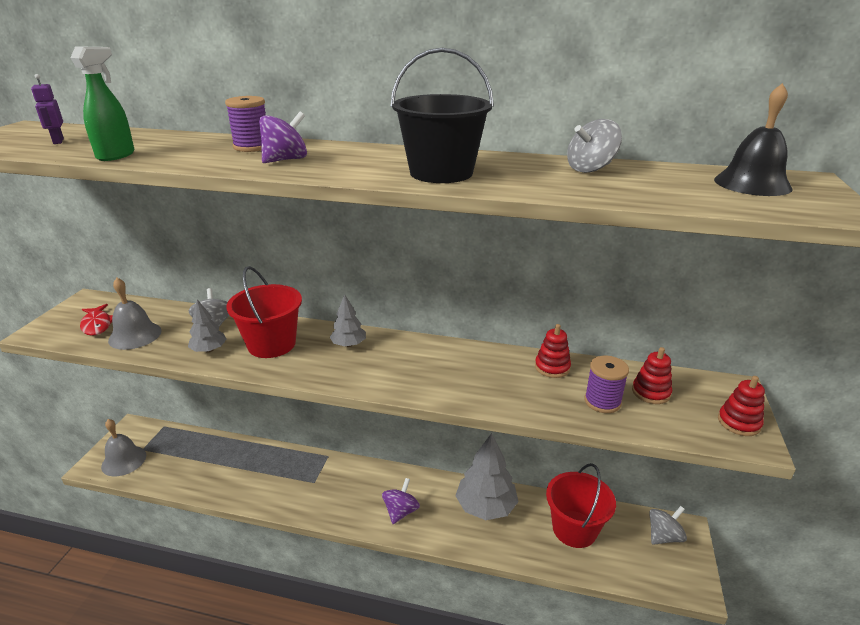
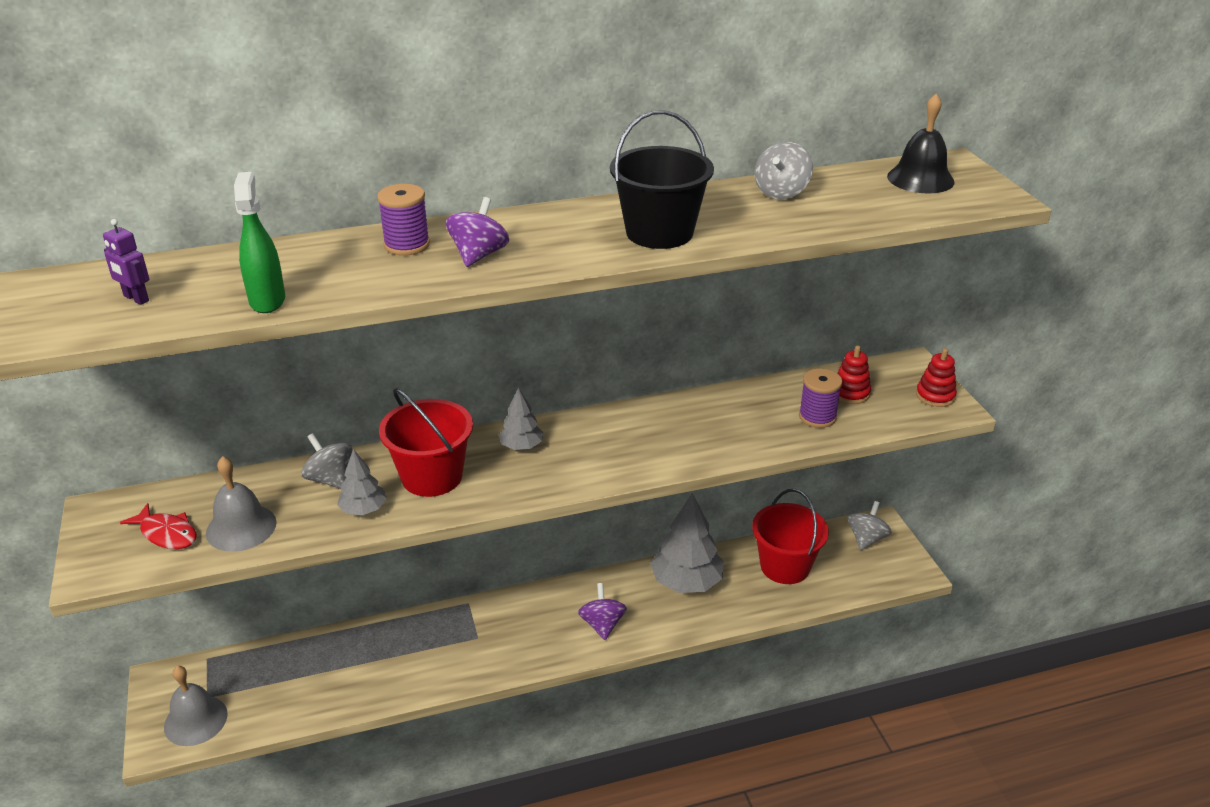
camera: 30 degrees left, 5 degrees up
red stacking toy [535,324,571,378] -> none

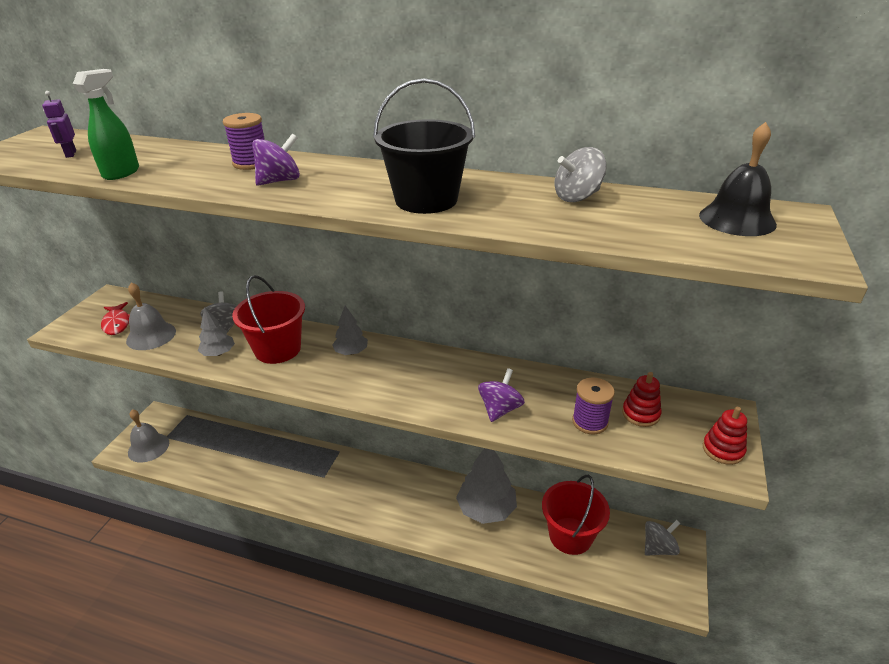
camera: 35 degrees right, 0 degrees up
purple spinning top [578,583,627,640] -> purple spinning top moved to [478,368,525,422]

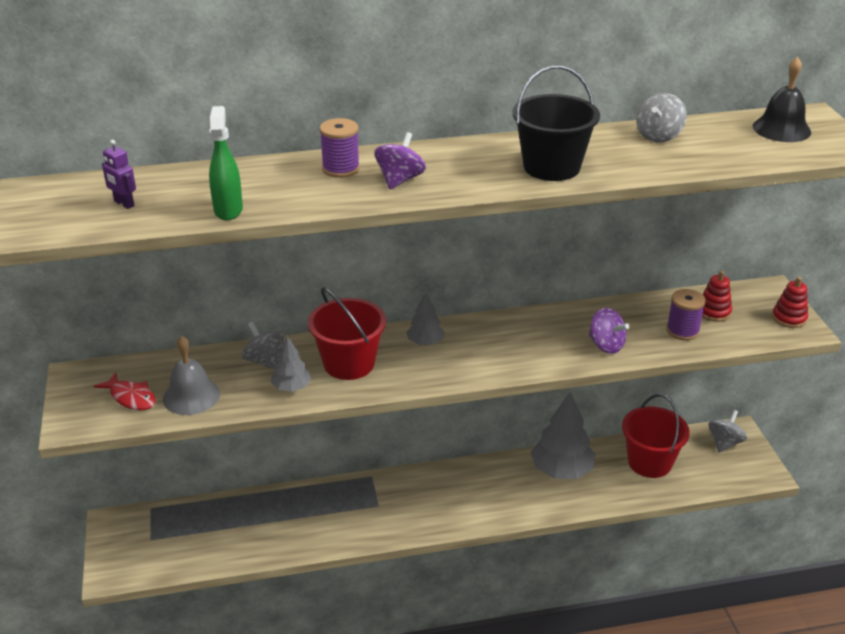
camera: 30 degrees left, 0 degrees up
grey bell [128,409,169,462] -> none
purple spinning top [478,368,525,422] -> purple spinning top turned 135 degrees clockwise [589,308,629,354]

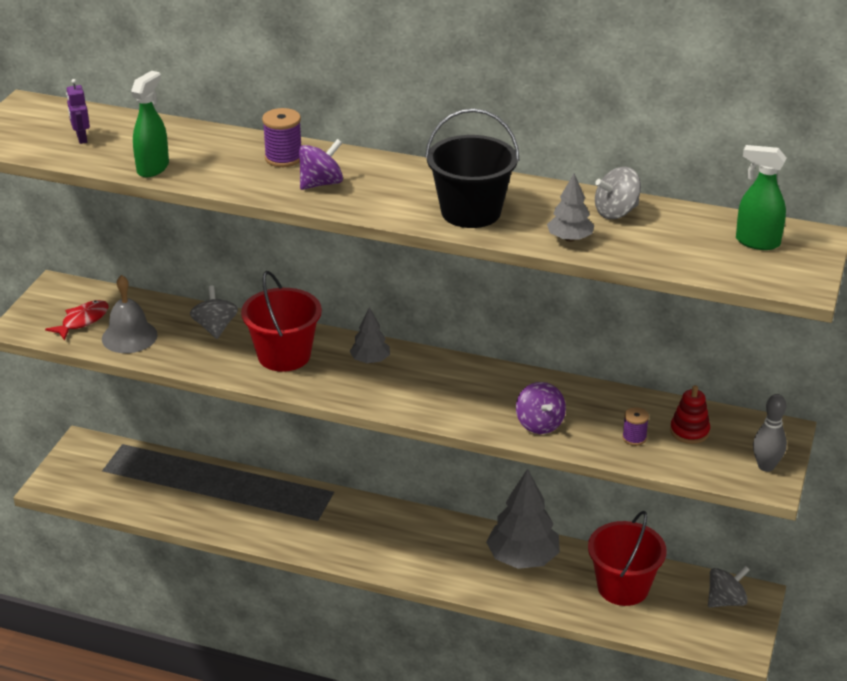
camera: 30 degrees right, 0 degrees up
red fish [94,372,156,410] -> red fish turned 120 degrees counterclockwise [45,300,109,341]
grey tree [271,336,311,392] -> grey tree moved to [547,173,594,242]
purple spool [666,289,706,341] -> purple spool [622,407,649,446], size x0.65
black bell [753,57,811,142] -> green spray bottle [736,145,786,250]
red stacking toy [772,277,808,328] -> grey bowling pin [753,394,787,472]

